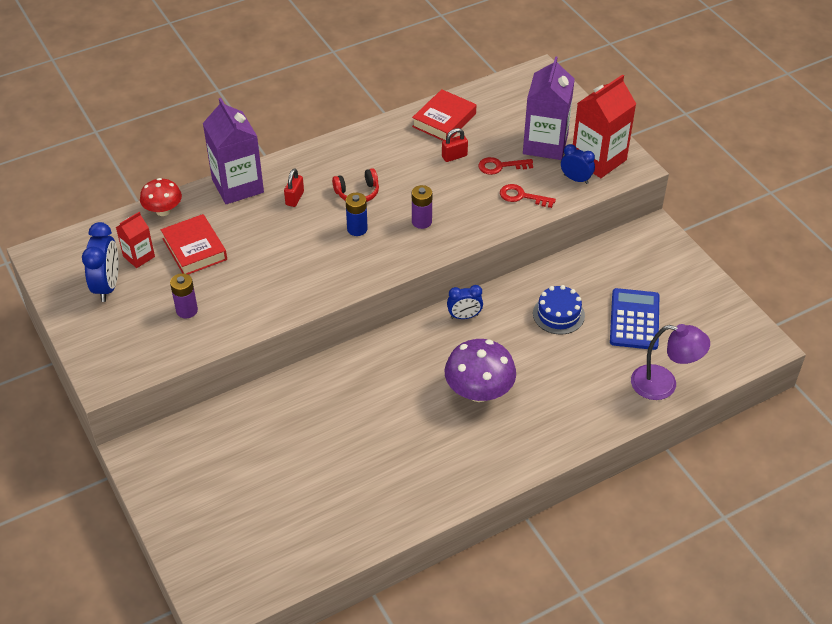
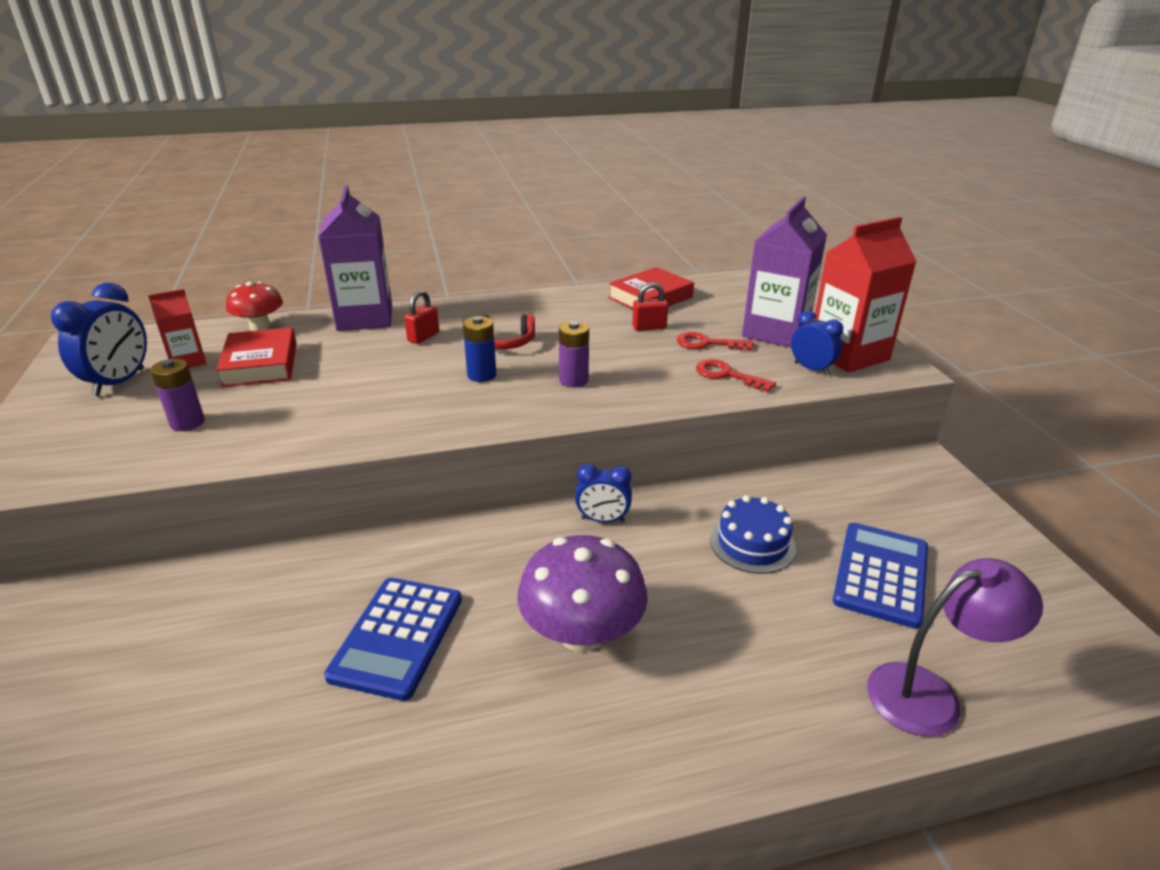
camera: 15 degrees right, 15 degrees down
purple lamp [631,324,710,400] -> purple lamp turned 45 degrees counterclockwise [867,558,1043,737]
none -> blue calculator [324,578,462,701]

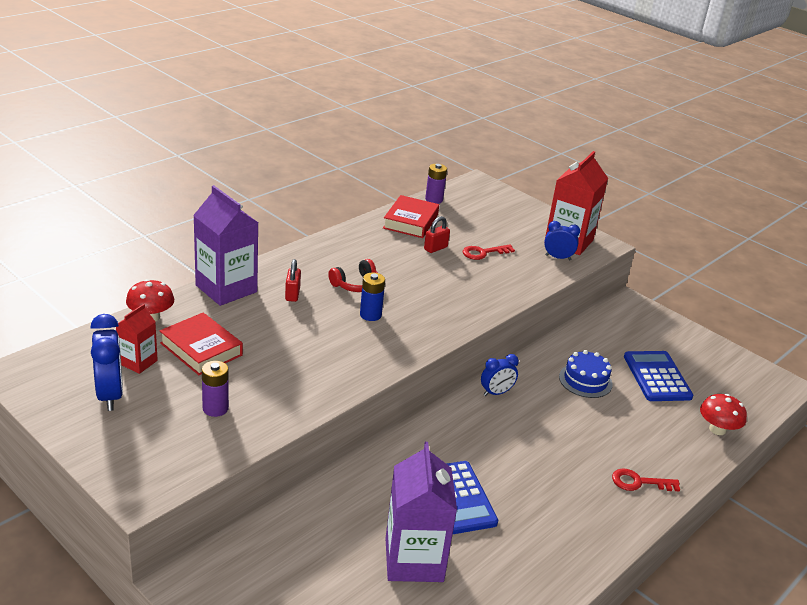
camera: 35 degrees left, 0 degrees up
purple mushroom [517,535,648,652] -> none
purple battery [559,321,589,387] -> purple battery moved to [425,164,447,204]
red key [696,359,776,392] -> red key moved to [612,469,680,492]
purple carton [742,197,827,348] -> purple carton moved to [386,442,457,582]
purple lamp [867,558,1043,737] -> red mushroom [700,394,747,435]

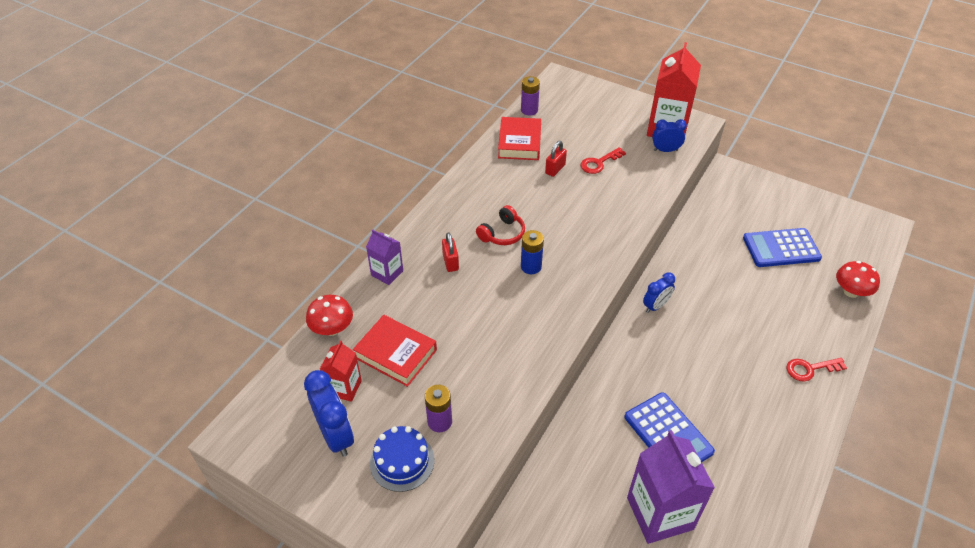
camera: 10 degrees left, 15 degrees up
purple carton [193,185,258,306] -> purple carton [366,229,403,285], size x0.54
blue cake [559,350,613,398] -> blue cake moved to [370,426,434,492]
blue calculator [624,351,693,401] -> blue calculator turned 75 degrees counterclockwise [743,228,822,267]

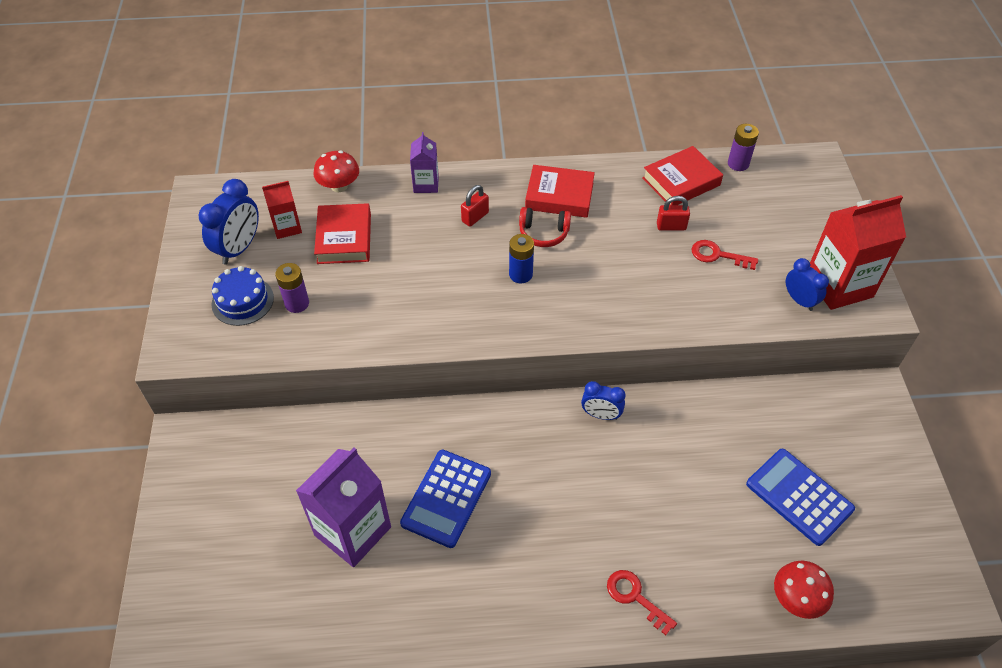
camera: 55 degrees right, 5 degrees up
none -> red book [525,165,595,218]

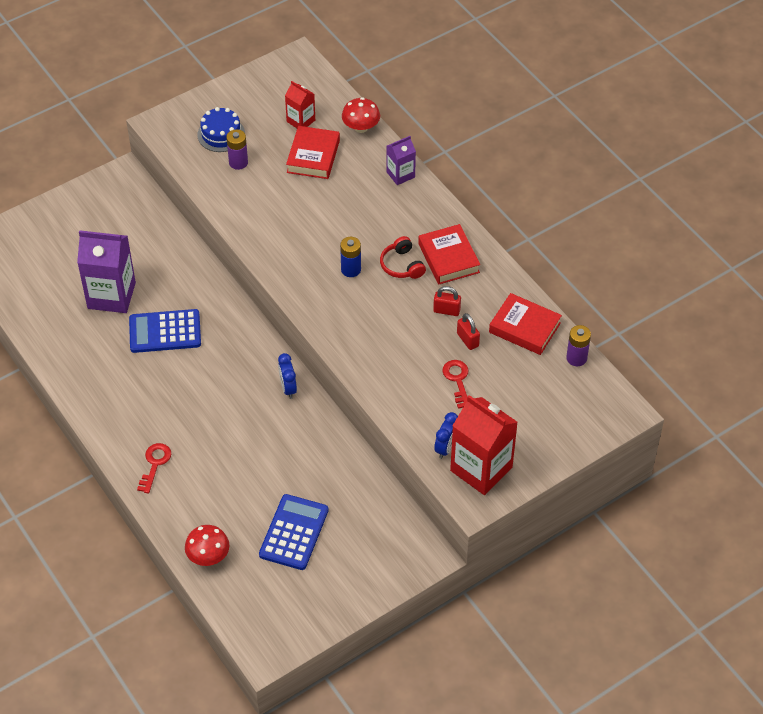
camera: 60 degrees right, 0 degrees up
blue clock [199,179,259,264] -> none
red book [314,203,371,264] -> red book turned 45 degrees counterclockwise [286,126,340,179]
red padlock [461,185,489,227] -> red padlock moved to [433,286,461,316]

